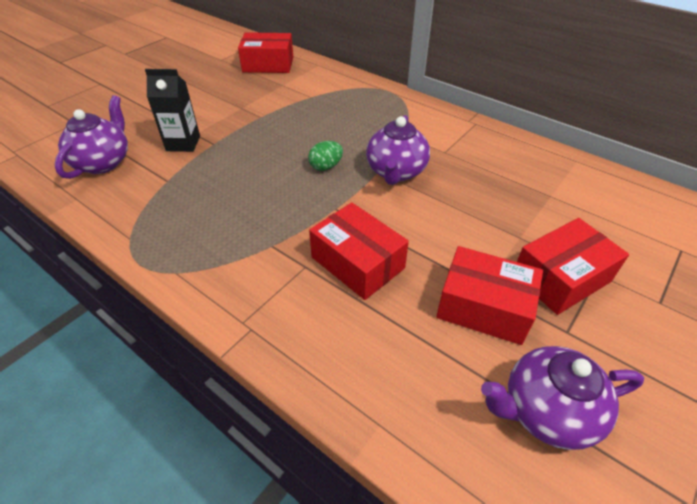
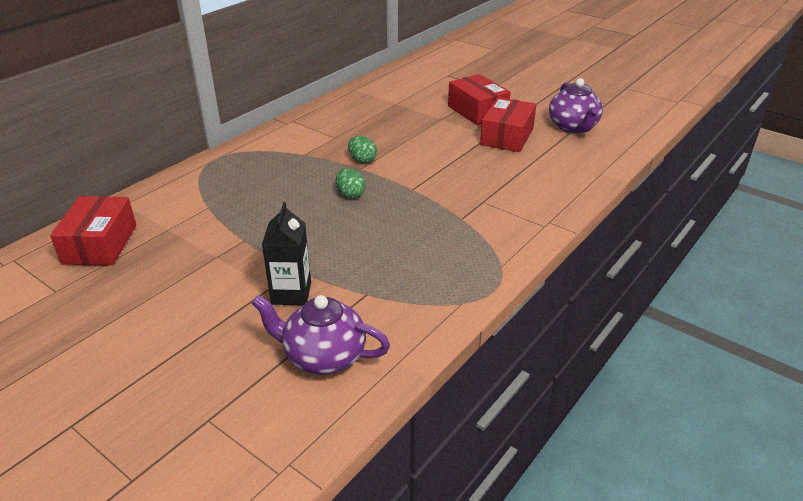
camera: 90 degrees left, 10 degrees down
red box [309,202,409,300] -> none
purple teapot [366,115,430,185] -> green egg [348,136,377,163]

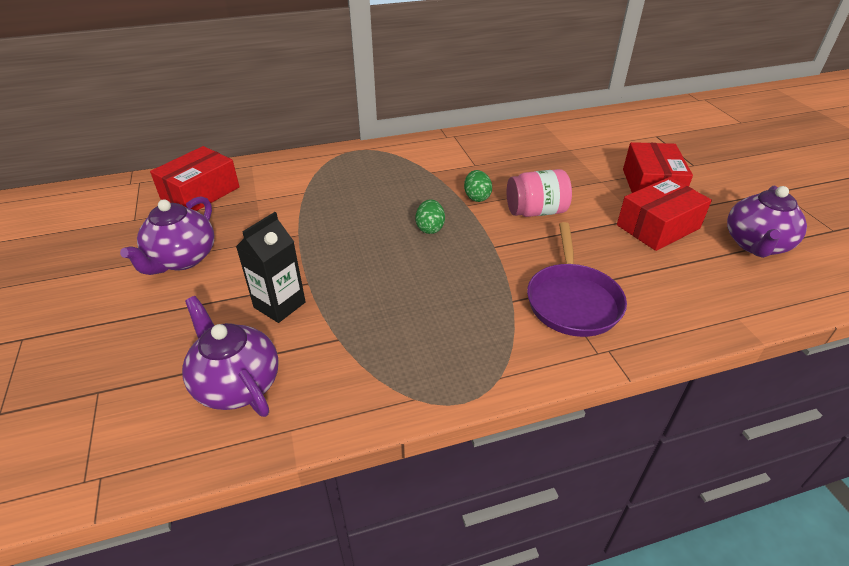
camera: 35 degrees right, 5 degrees up
none -> purple teapot [120,196,214,275]
none -> pink jar [507,169,572,217]
none -> purple pan [527,222,627,337]

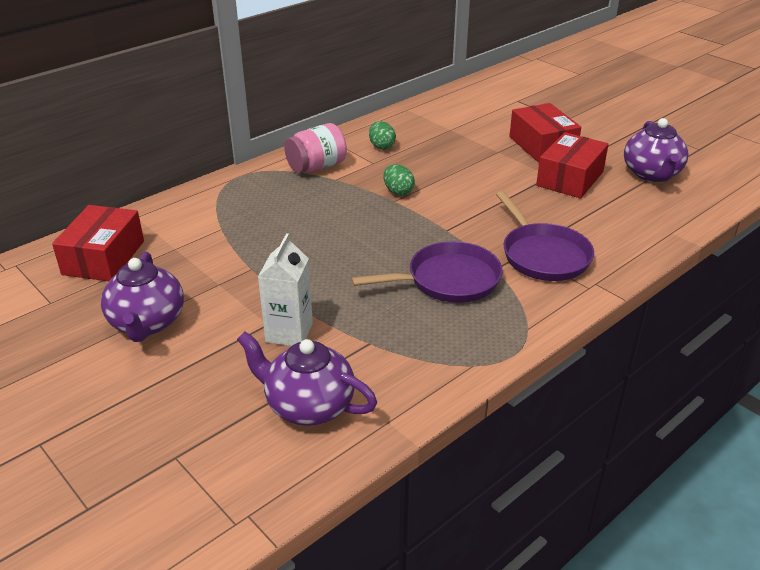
camera: 25 degrees left, 5 degrees down
black carton [236,212,306,323] -> white carton [258,233,313,346]
green egg [415,199,445,234] -> green egg moved to [369,121,396,150]
pink jar [507,169,572,217] -> pink jar moved to [284,123,347,174]
none -> purple pan [351,241,503,303]

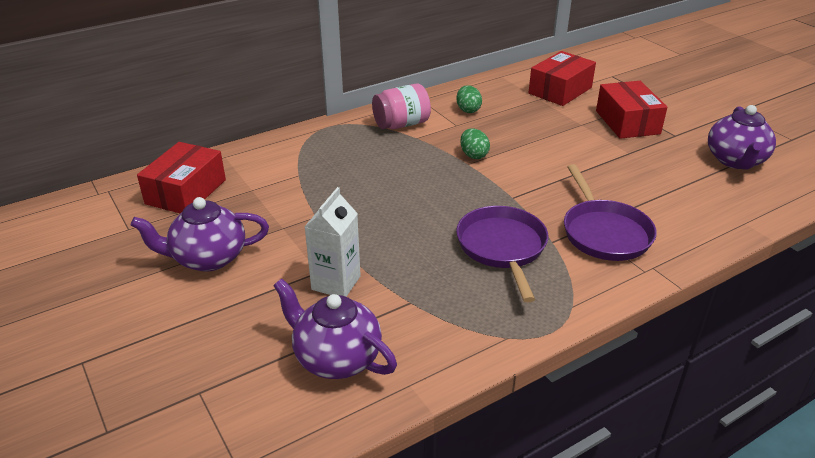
camera: 10 degrees right, 0 degrees up
purple teapot [101,252,184,342] -> purple teapot turned 75 degrees clockwise [131,197,269,272]
purple pan [351,241,503,303] -> purple pan turned 90 degrees counterclockwise [456,206,548,303]
red box [536,132,609,199] -> red box moved to [529,51,596,106]

